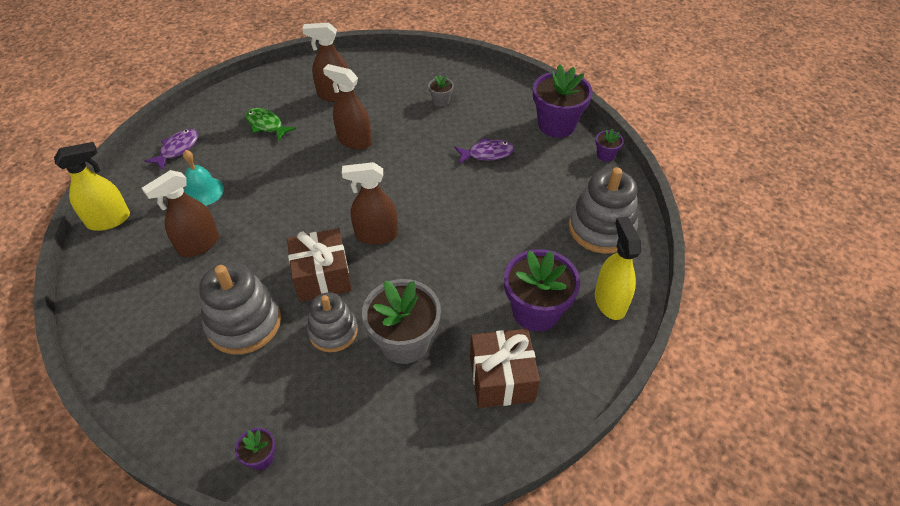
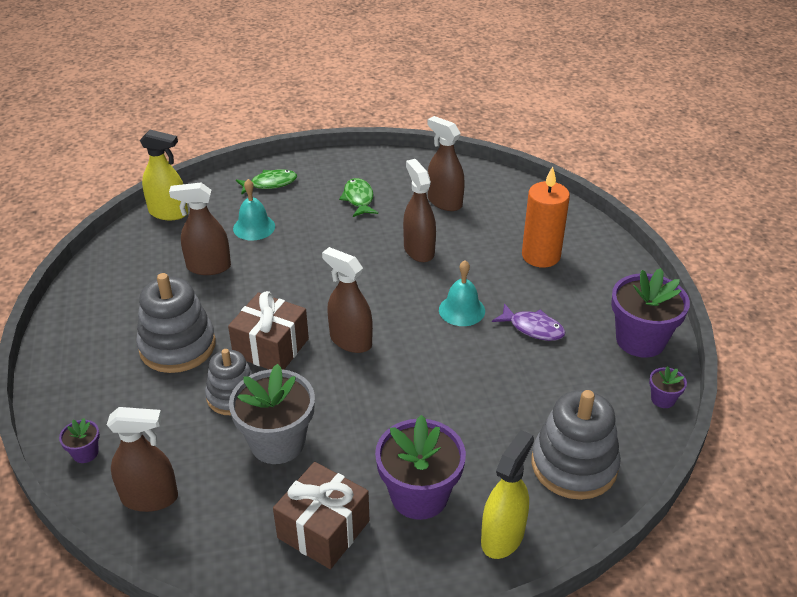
camera: 40 degrees right, 10 degrees down
purple fish [145,129,199,170] -> green fish [236,169,297,195]
grey flower pot [428,75,454,106] -> orange candle [522,166,570,268]
none -> brown spray bottle [107,407,178,512]
none -> turquoise bell [439,260,485,326]

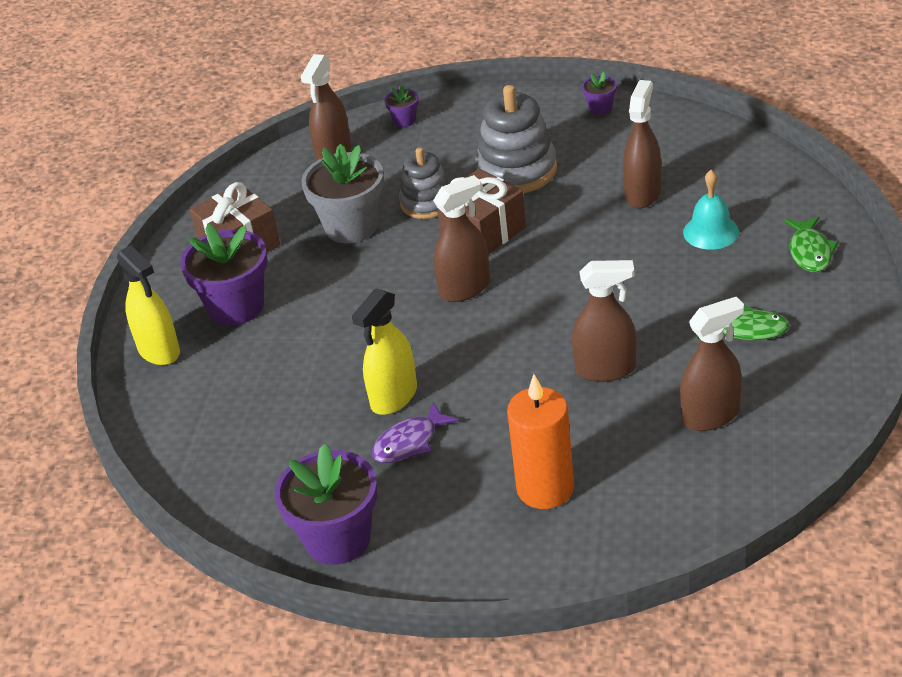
camera: 115 degrees right, 0 degrees up
yellow spray bottle [140,130,188,220] -> yellow spray bottle moved to [352,288,417,415]
turquoise bell [439,260,485,326] -> none
grey stacking toy [532,390,621,500] -> none
purple flower pot [649,366,687,408] -> purple flower pot moved to [582,72,617,114]

